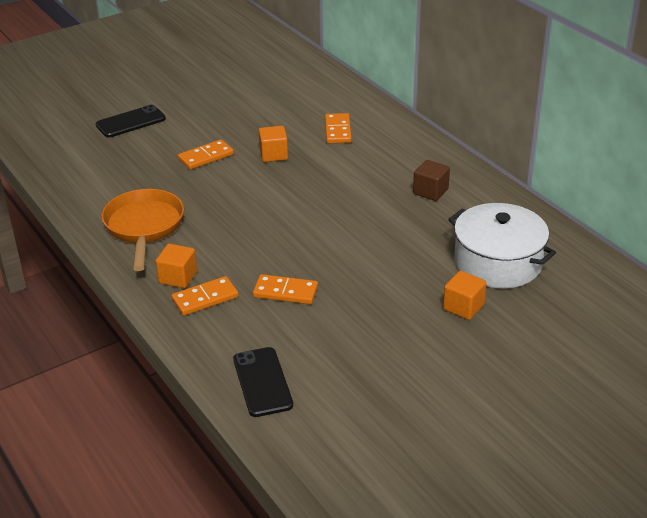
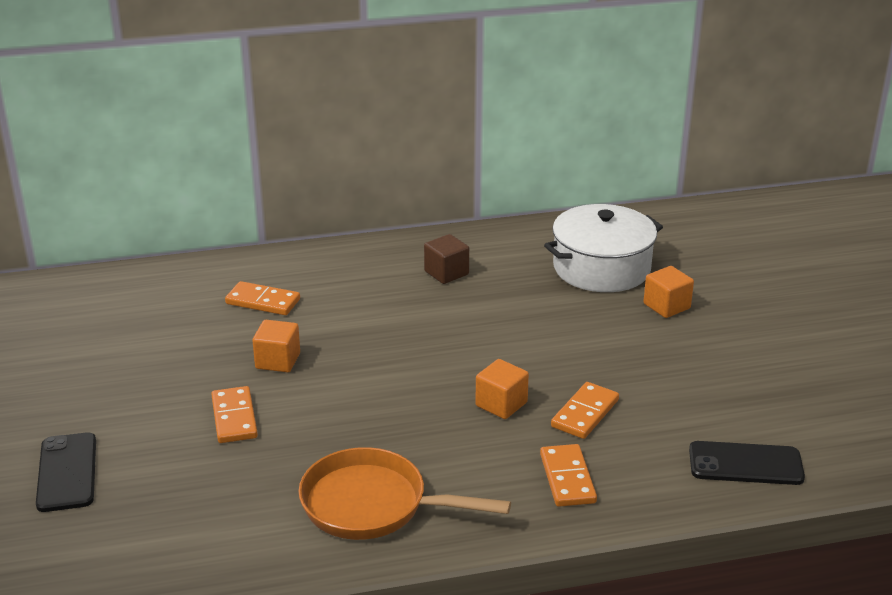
camera: 70 degrees left, 5 degrees down
orange cube [156,244,197,288] -> orange cube moved to [475,359,529,419]

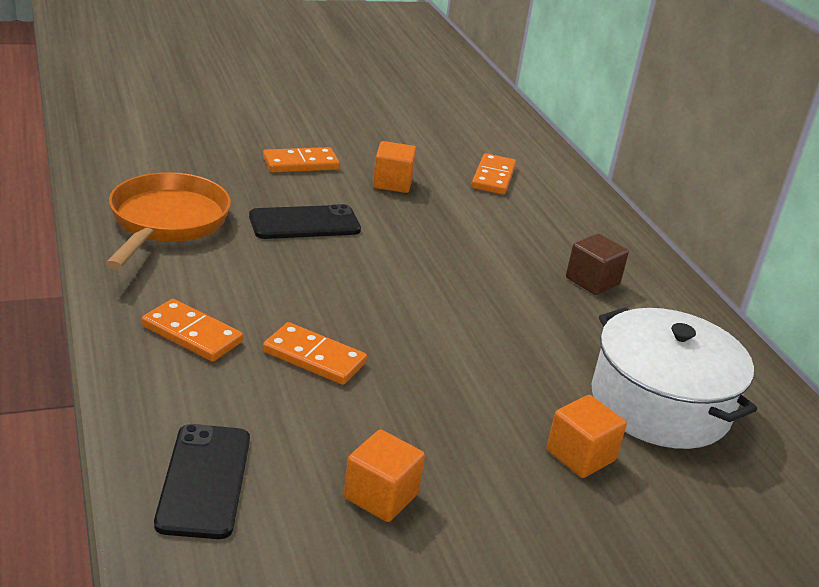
camera: 80 degrees right, 0 degrees up
black phone [36,432,96,512] -> black phone moved to [249,204,361,239]
orange cube [475,359,529,419] -> orange cube moved to [344,430,425,522]
orange domino [540,444,597,507] -> orange domino turned 45 degrees clockwise [141,299,243,362]

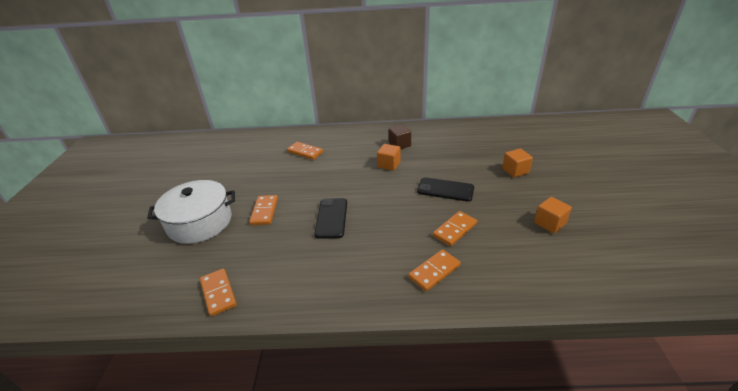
camera: 65 degrees left, 5 degrees up
orange pan [105,172,231,270] -> none
black phone [154,424,250,539] -> black phone moved to [417,177,474,202]
orange cube [373,141,416,193] -> orange cube moved to [377,144,401,171]
white pot [592,307,757,449] -> white pot moved to [147,180,235,244]
none -> orange domino [200,268,237,316]

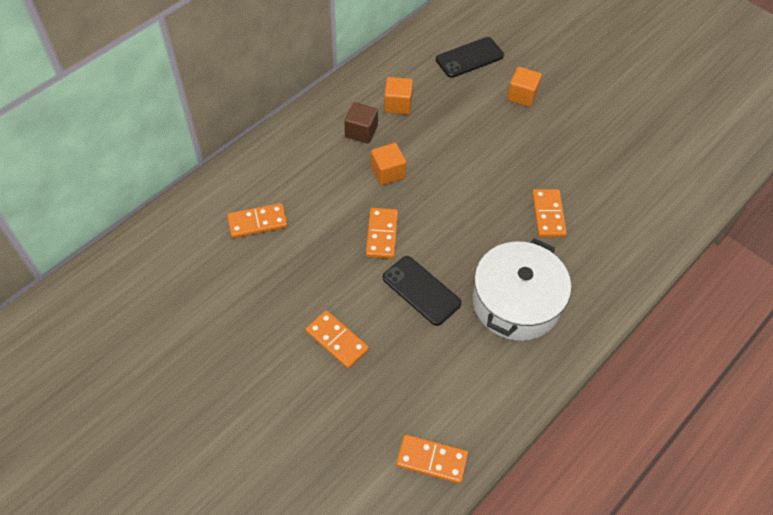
camera: 50 degrees left, 20 degrees up
white pot [147,180,235,244] -> white pot moved to [473,238,571,341]
orange domino [408,249,461,292] -> orange domino moved to [366,208,398,259]
black phone [417,177,474,202] -> black phone moved to [436,37,504,78]
orange cube [534,197,572,234] -> orange cube moved to [384,77,413,115]

